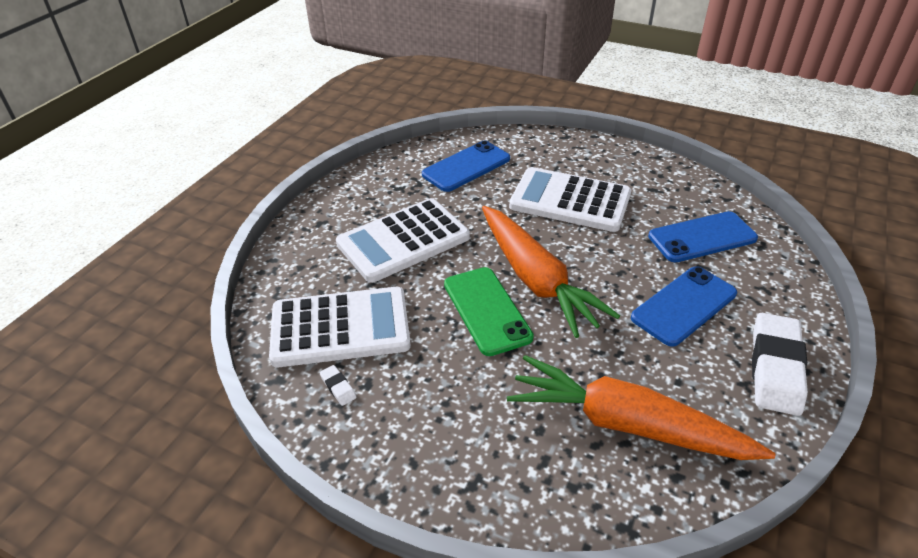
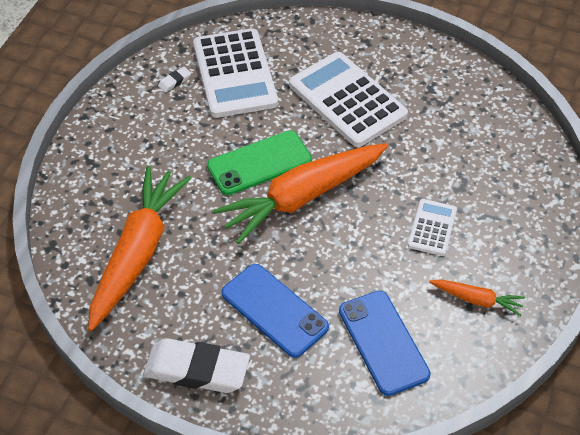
camera: 85 degrees right, 10 degrees up
blue phone [422,141,510,192] -> none
white calculator [509,167,631,232] -> white calculator [408,199,457,256], size x0.51
none -> orange carrot [429,279,525,316]

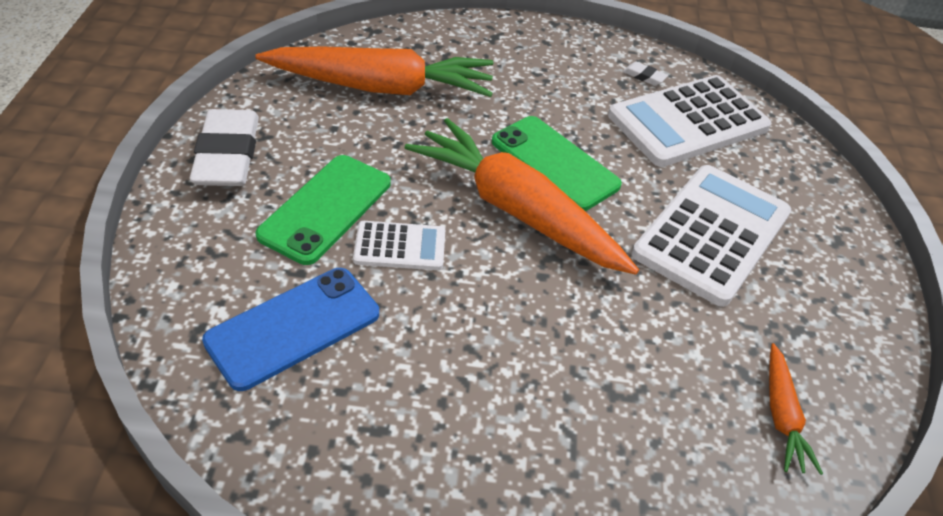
camera: 70 degrees right, 5 degrees down
blue phone [221,264,329,358] -> green phone [255,155,391,265]
white calculator [408,199,457,256] -> white calculator moved to [353,221,445,270]
orange carrot [429,279,525,316] -> orange carrot moved to [769,343,823,475]

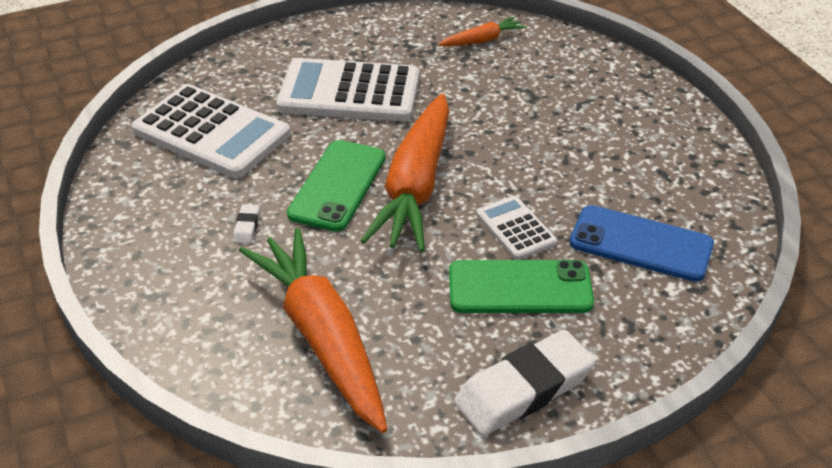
camera: 115 degrees left, 5 degrees down
white eraser [623,62,668,86] -> white eraser moved to [233,204,260,243]

